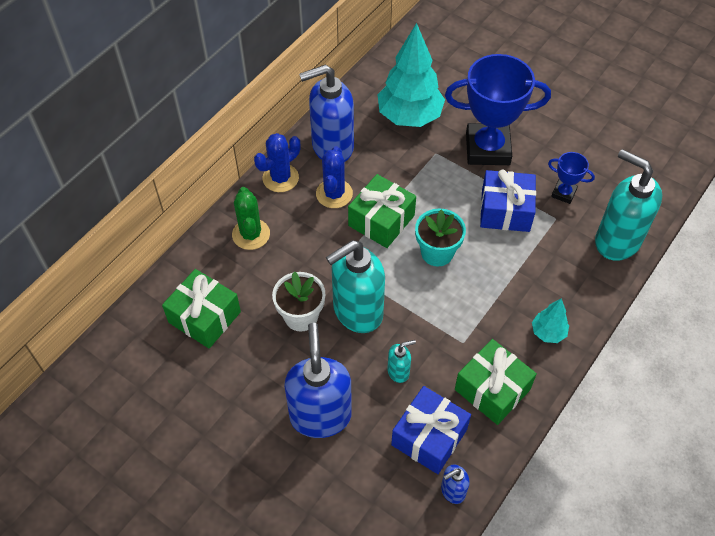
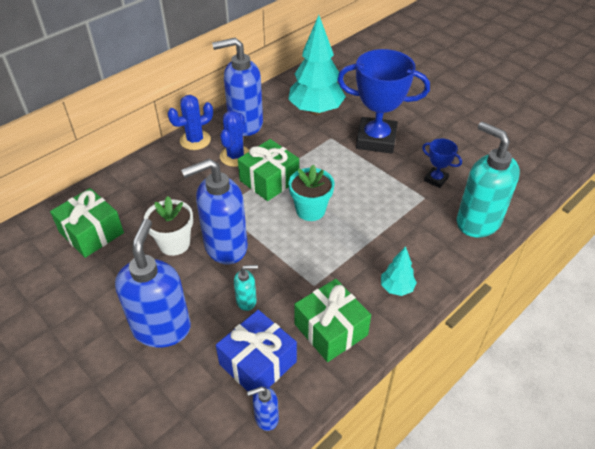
camera: 10 degrees right, 10 degrees down
green cactus [232,187,270,250] -> none
turquoise soap dispenser [326,240,385,333] -> blue soap dispenser [181,159,248,264]
blue gift [480,170,536,232] -> none

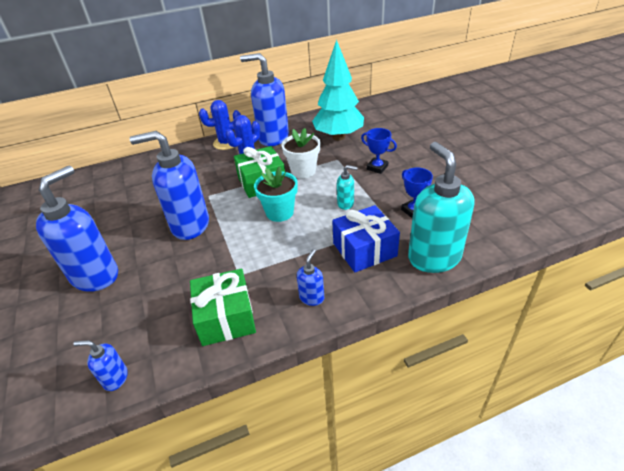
camera: 25 degrees right, 5 degrees down
green gift [50,188,124,258] -> none
white flower pot [144,196,193,256] -> white flower pot moved to [281,128,320,179]
blue gift [216,310,297,396] -> blue gift moved to [332,205,400,272]
turquoise soap dispenser [234,265,258,311] -> turquoise soap dispenser moved to [337,165,358,210]
blue trophy [337,49,430,154] -> blue trophy [361,128,397,174], size x0.46
turquoise tree [381,246,417,296] -> blue soap dispenser [297,249,324,306]

